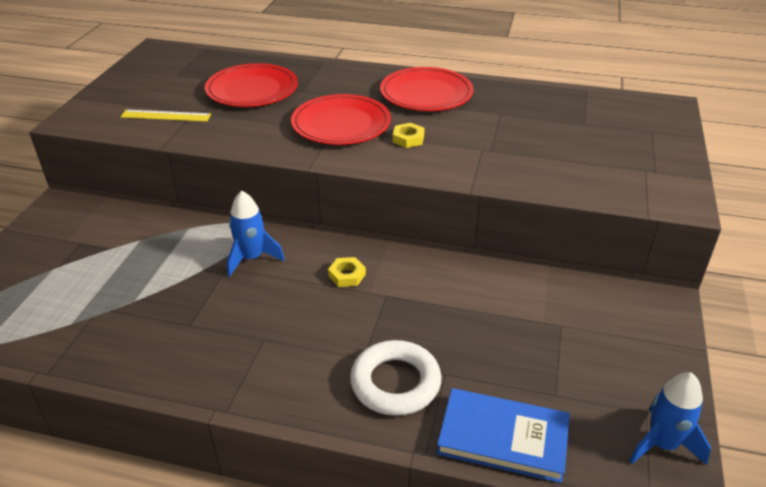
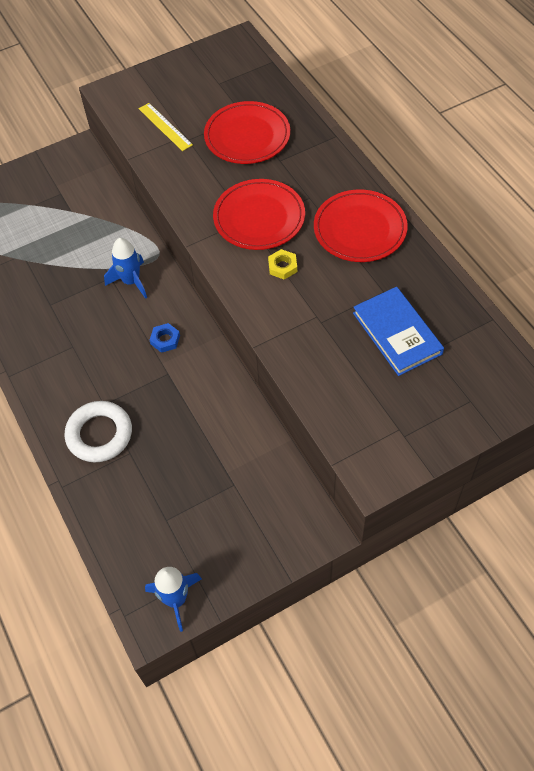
camera: 50 degrees right, 20 degrees up
yellow nut [328,257,366,287] -> blue nut [150,323,180,353]
blue book [437,388,570,483] -> blue book moved to [353,287,444,376]

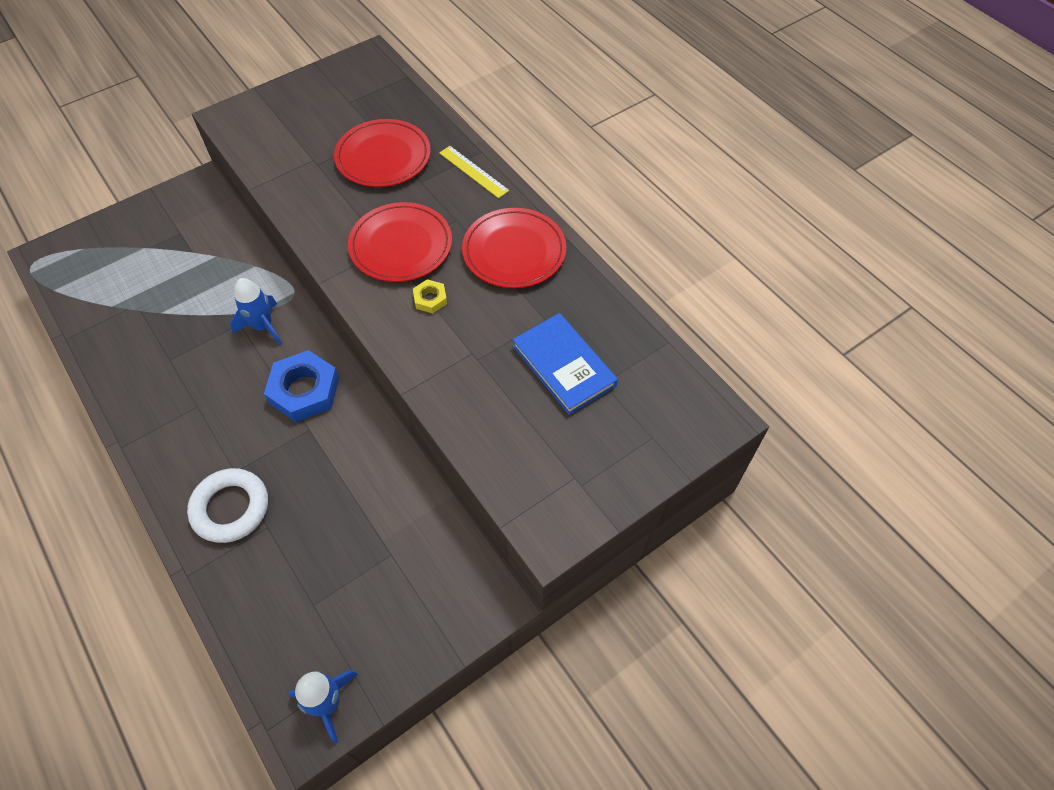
camera: 10 degrees left, 0 degrees up
yellow ruler [139,103,193,151] -> yellow ruler moved to [439,146,509,198]
blue nut [150,323,180,353] -> blue nut [264,350,339,422], size x2.08

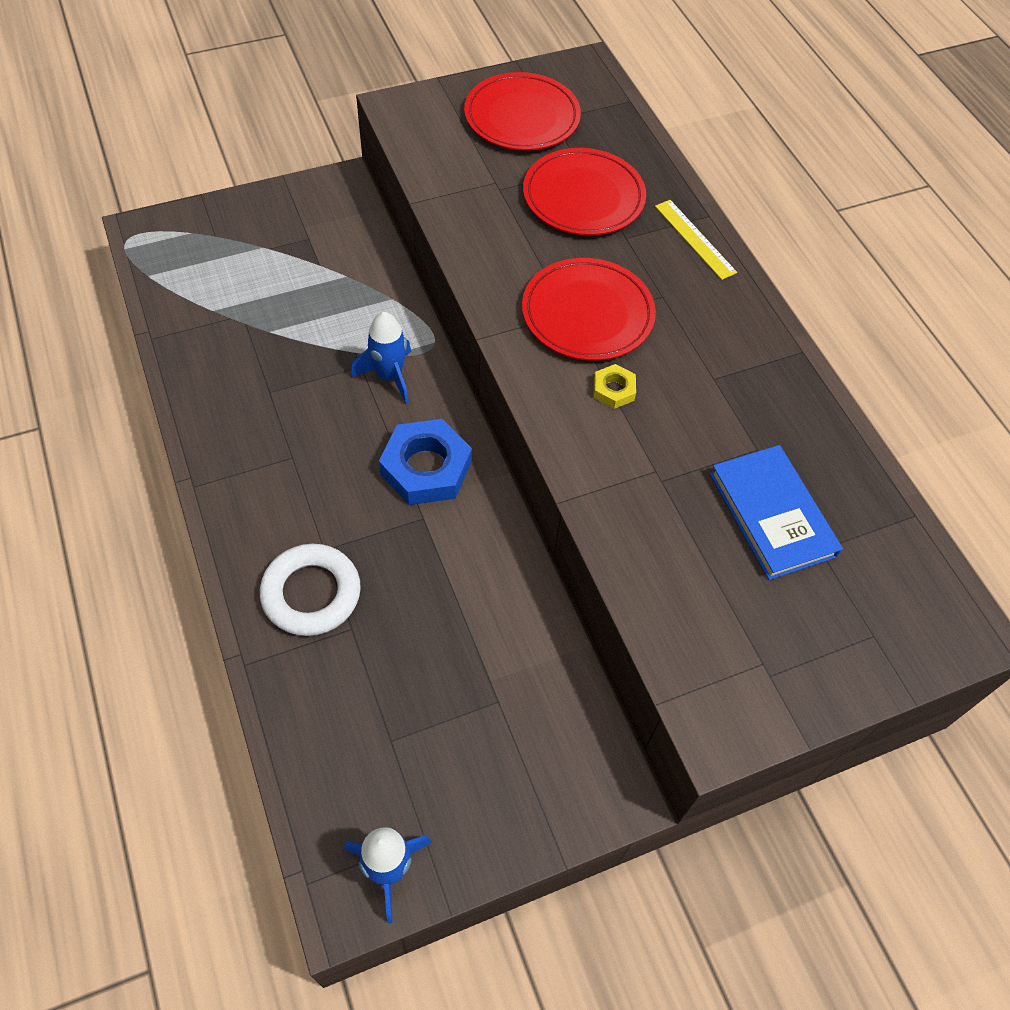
camera: 10 degrees right, 0 degrees up
red plate [462,208,566,288] -> red plate moved to [464,72,581,151]

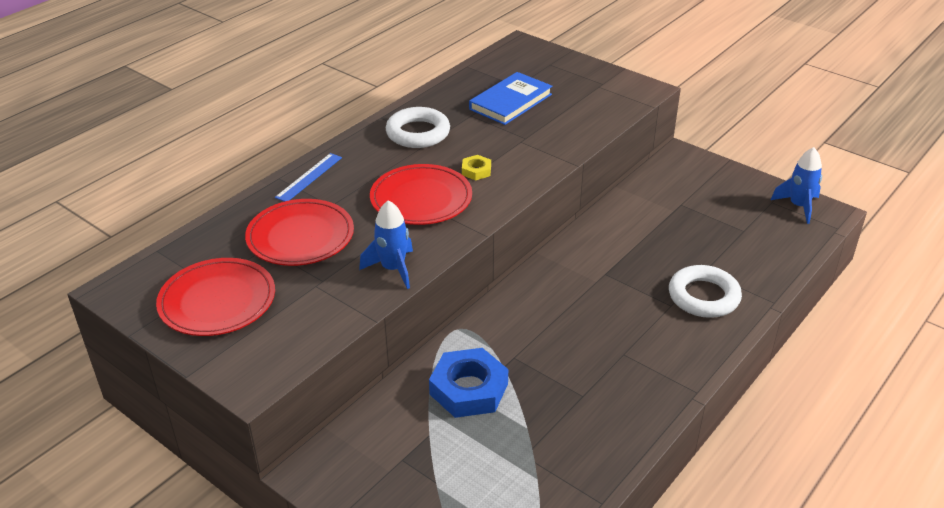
camera: 115 degrees left, 20 degrees down
blue rocket [351,312,411,404] -> blue rocket moved to [359,200,413,289]
blue nut [379,419,472,505] -> blue nut moved to [429,348,508,418]
yellow ruler [655,200,737,280] -> blue ruler [275,153,342,202]
none -> white ring [386,107,450,148]

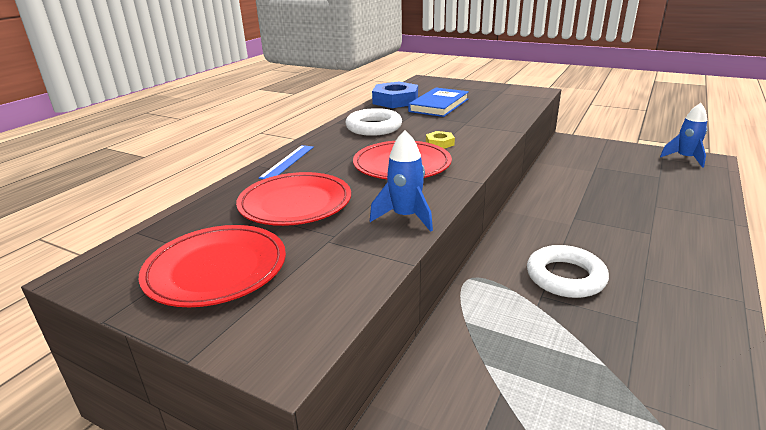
camera: 10 degrees left, 10 degrees down
blue nut [429,348,508,418] -> blue nut moved to [372,81,418,108]
white ring [669,265,742,318] -> white ring moved to [527,245,609,298]

